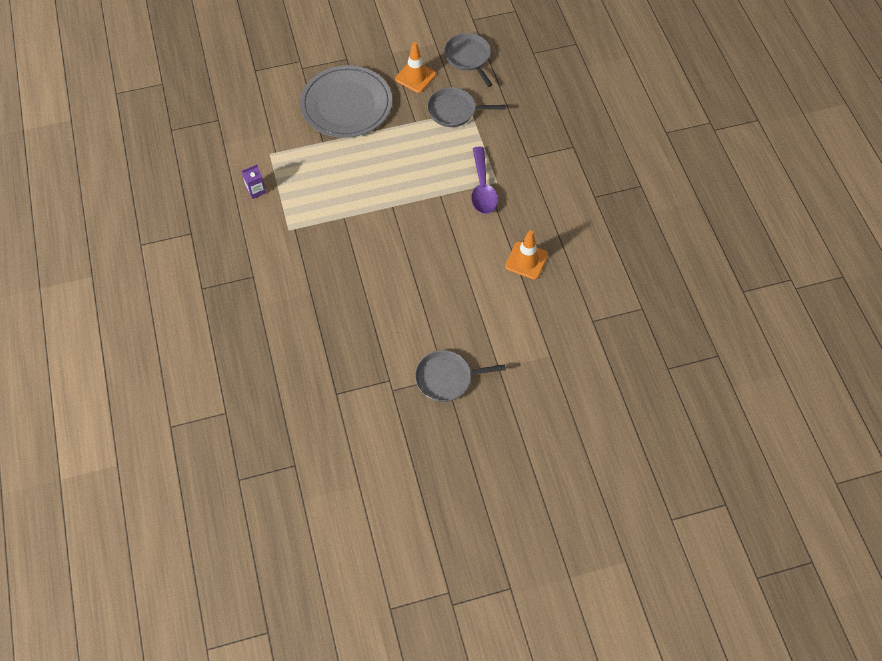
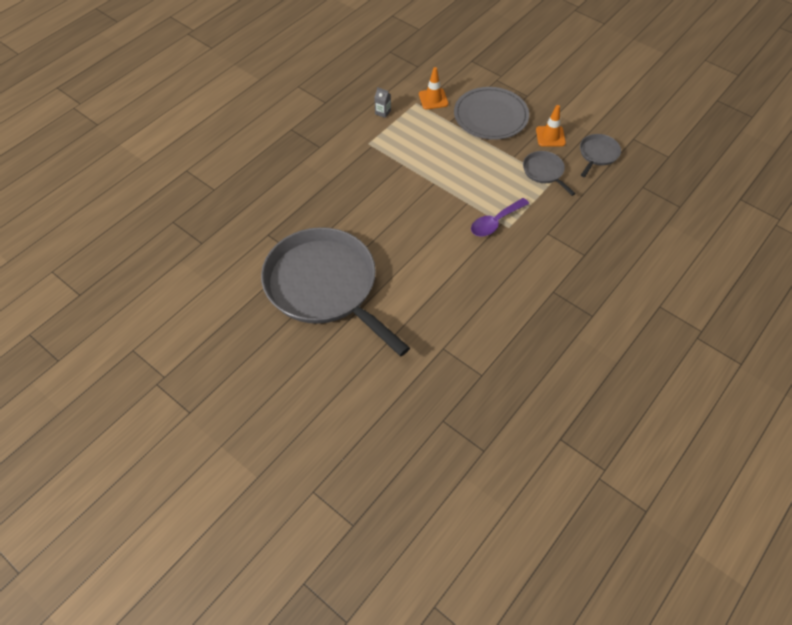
camera: 55 degrees right, 5 degrees down
purple carton [241,164,266,199] -> grey carton [374,87,391,118]
grey pan [415,350,506,402] -> grey pan [261,227,410,356], size x2.44
orange traffic cone [505,230,548,280] -> orange traffic cone moved to [419,67,448,110]

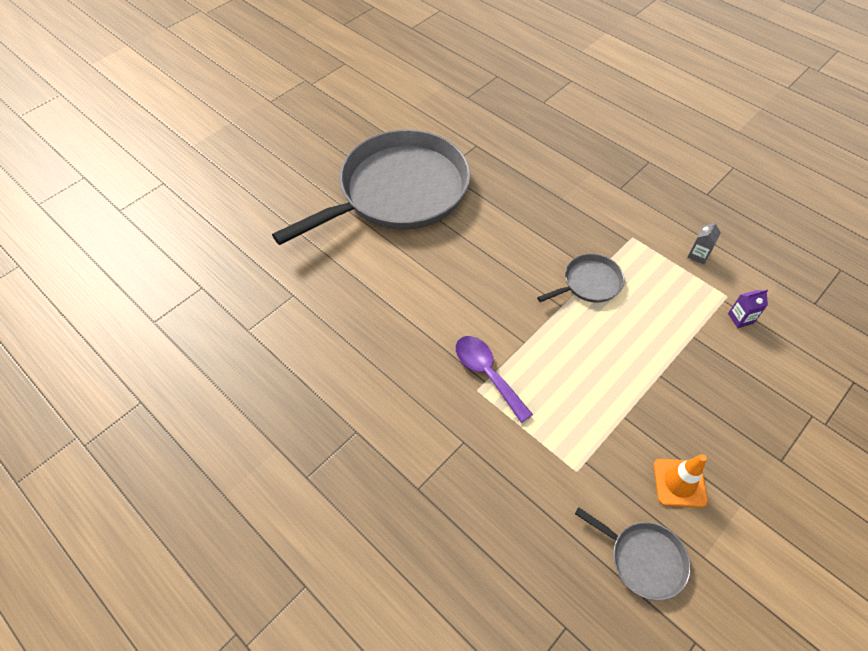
camera: 95 degrees right, 0 degrees up
orange traffic cone [419,67,448,110] -> purple carton [728,289,768,328]
grey plate [454,87,529,140] -> none
grey pan [523,151,576,196] -> grey pan moved to [537,254,624,303]

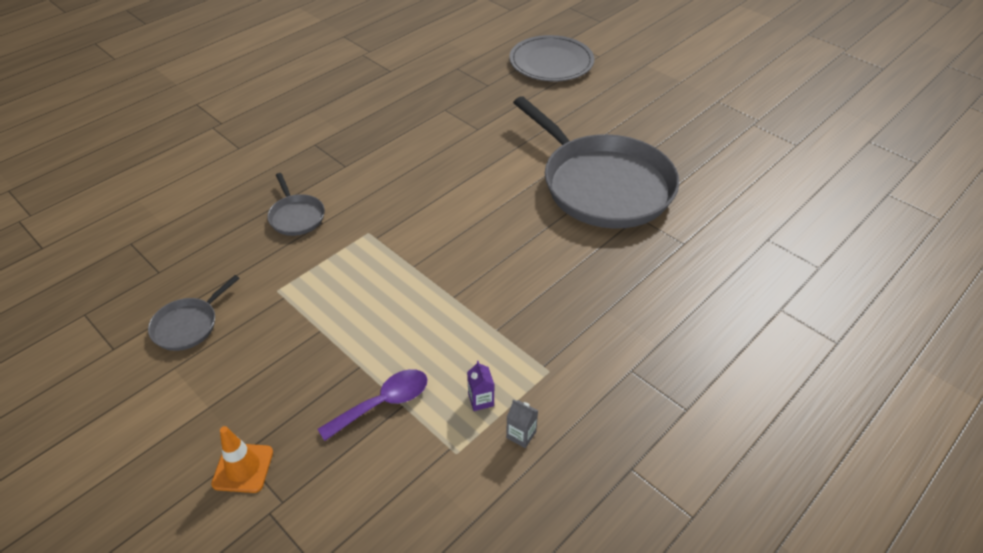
camera: 90 degrees right, 10 degrees down
purple spoon [456,336,533,423] -> purple spoon moved to [318,369,427,441]
grey pan [537,254,624,303] -> grey pan moved to [267,173,325,236]
orange traffic cone [654,454,708,508] -> orange traffic cone moved to [211,426,273,493]
purple carton [728,289,768,328] -> purple carton moved to [467,361,495,411]
none -> grey plate [509,35,594,81]

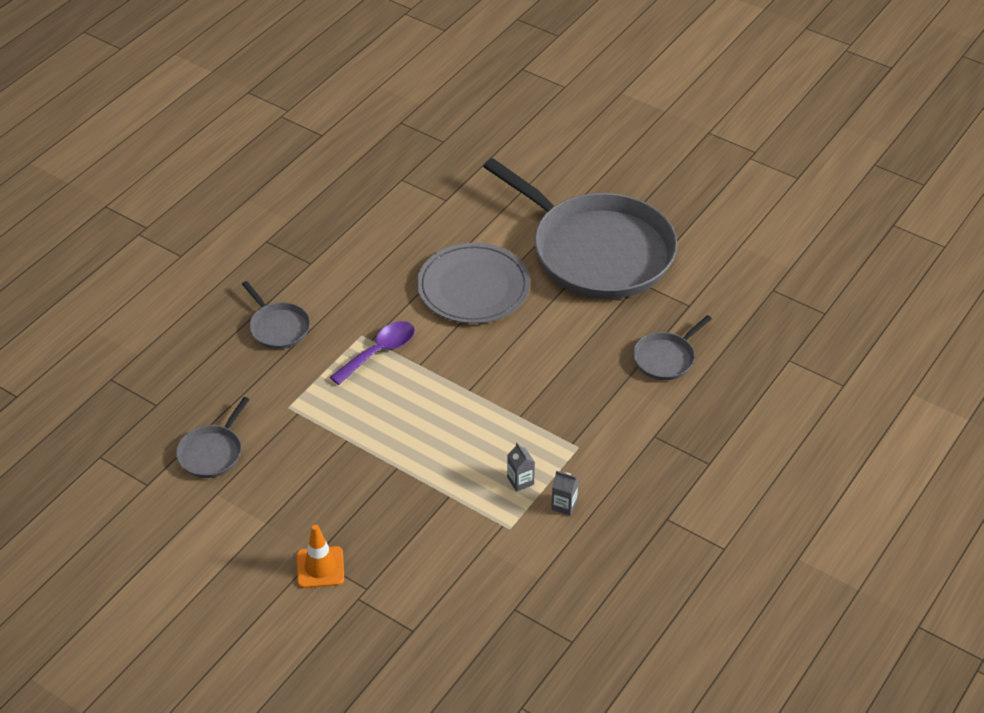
camera: 10 degrees left, 0 degrees up
purple spoon [318,369,427,441] -> purple spoon moved to [330,321,415,385]
purple carton [467,361,495,411] -> grey carton [507,443,535,492]
grey plate [509,35,594,81] -> grey plate moved to [417,243,530,324]
none -> grey pan [633,315,712,380]

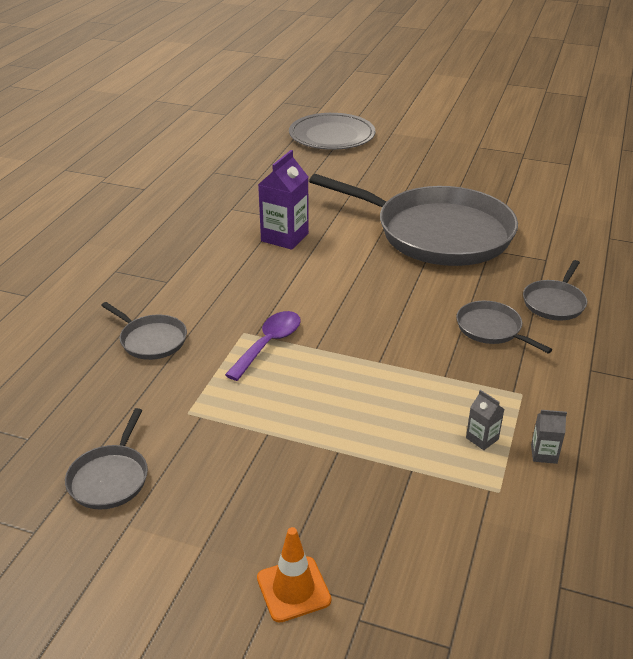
camera: 15 degrees left, 10 degrees down
grey plate [417,243,530,324] -> grey plate moved to [289,113,375,150]
none -> purple carton [258,150,309,250]
none -> grey pan [456,301,552,354]

